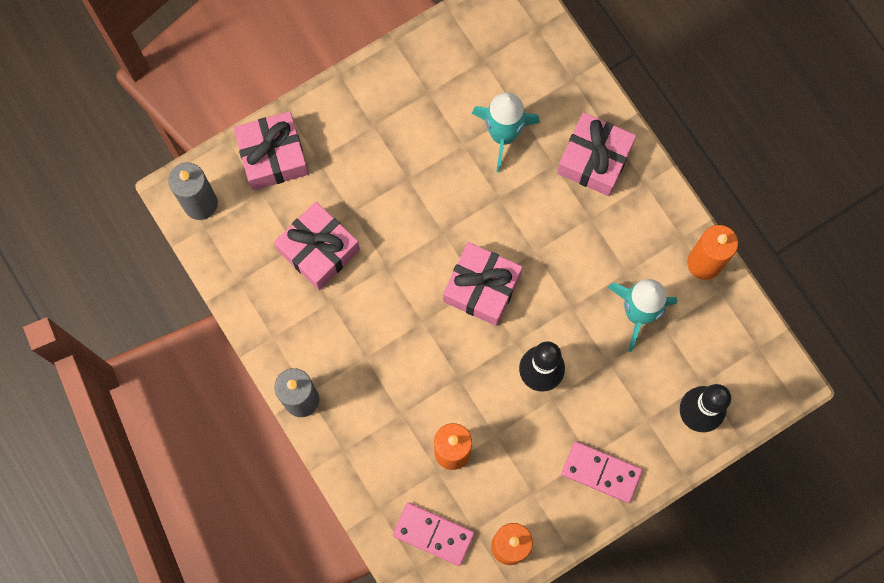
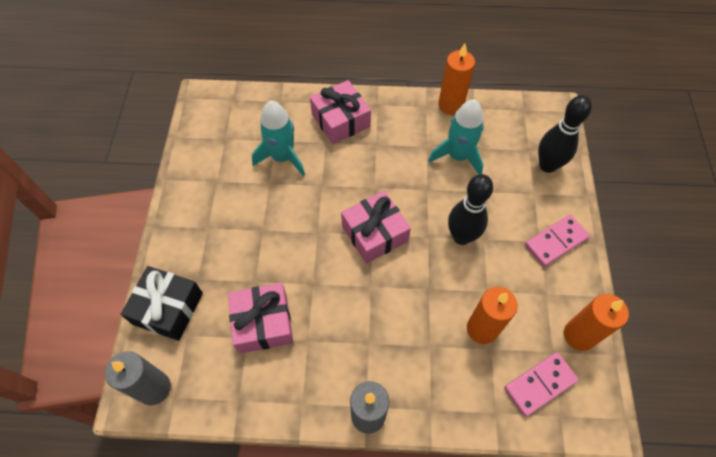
camera: 55 degrees left, 15 degrees down
pink gift [233,111,309,190] -> black gift [121,266,203,341]

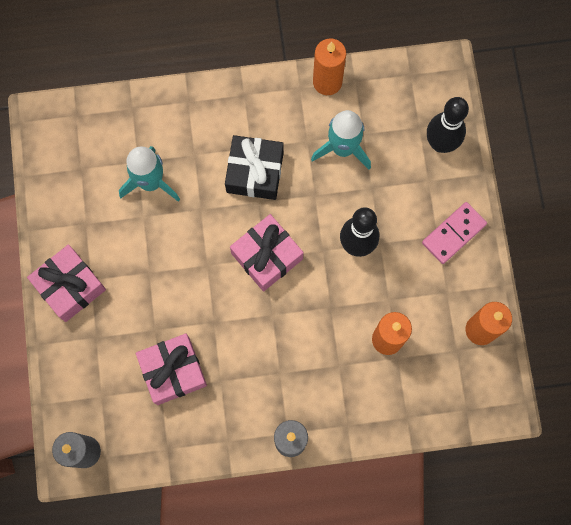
camera: 10 degrees left, 15 degrees up
black gift [121,266,203,341] -> black gift moved to [225,135,284,200]
pink gift [310,80,371,144] -> pink gift moved to [27,245,106,322]
pink domino [504,352,579,417] -> none

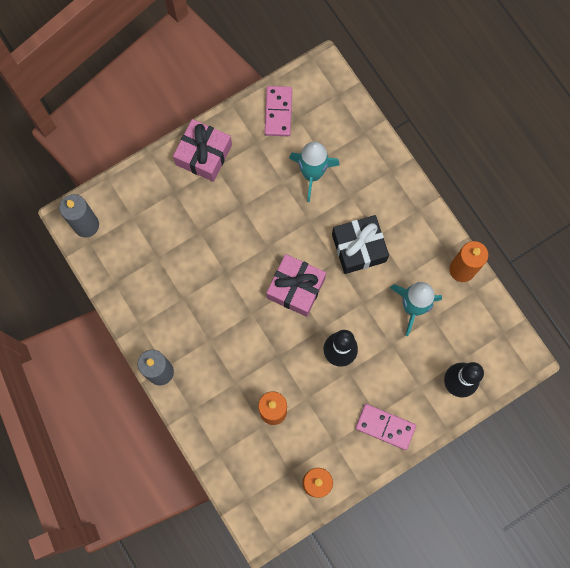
camera: 65 degrees right, 0 degrees up
pink gift [136,333,207,405] -> none
none -> pink domino [265,86,292,136]

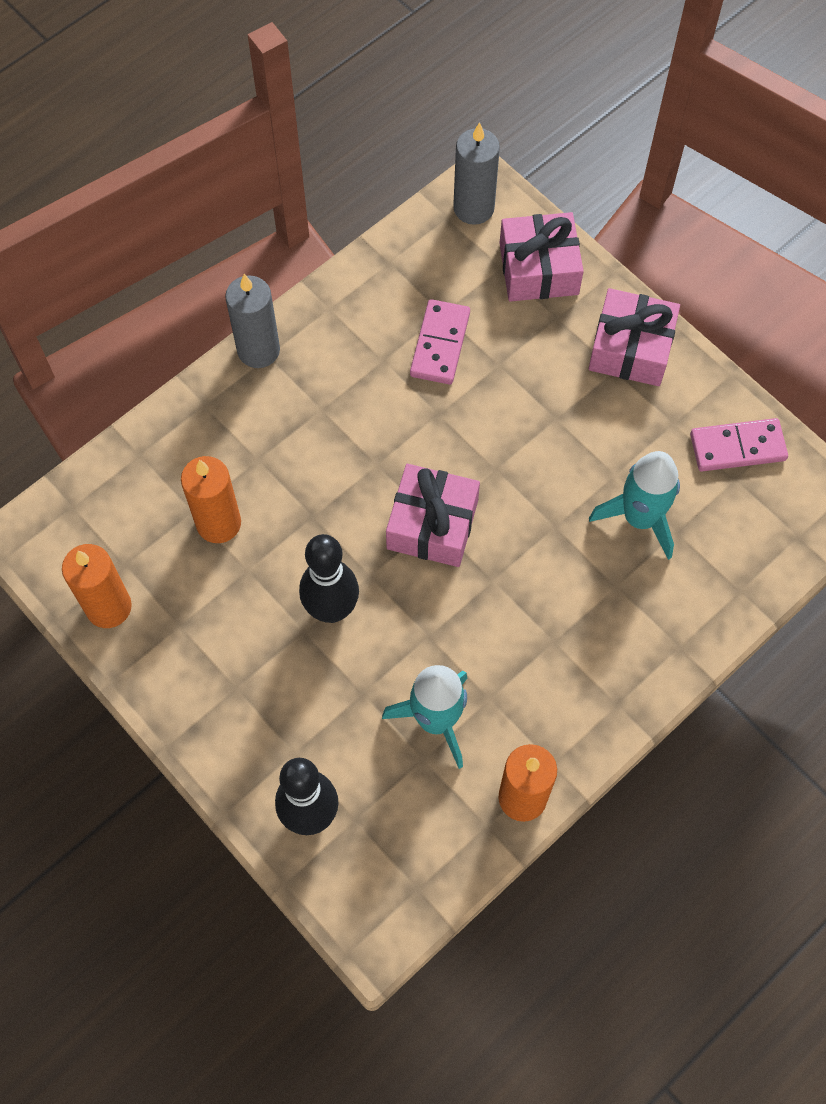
camera: 80 degrees right, 10 degrees down
black gift [332,215,389,274] -> none
pink domino [355,404,416,450] -> pink domino moved to [410,299,470,384]
none -> pink gift [499,212,584,302]

